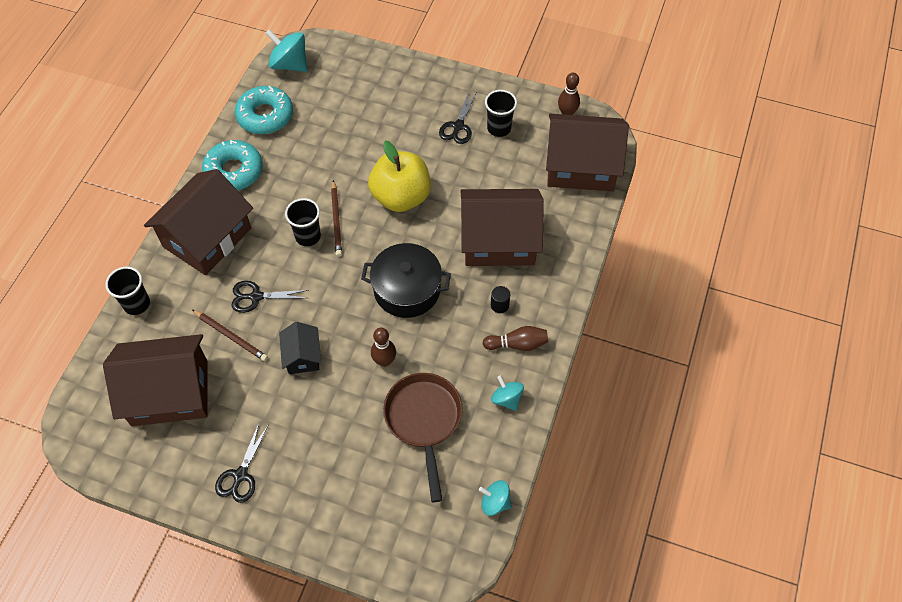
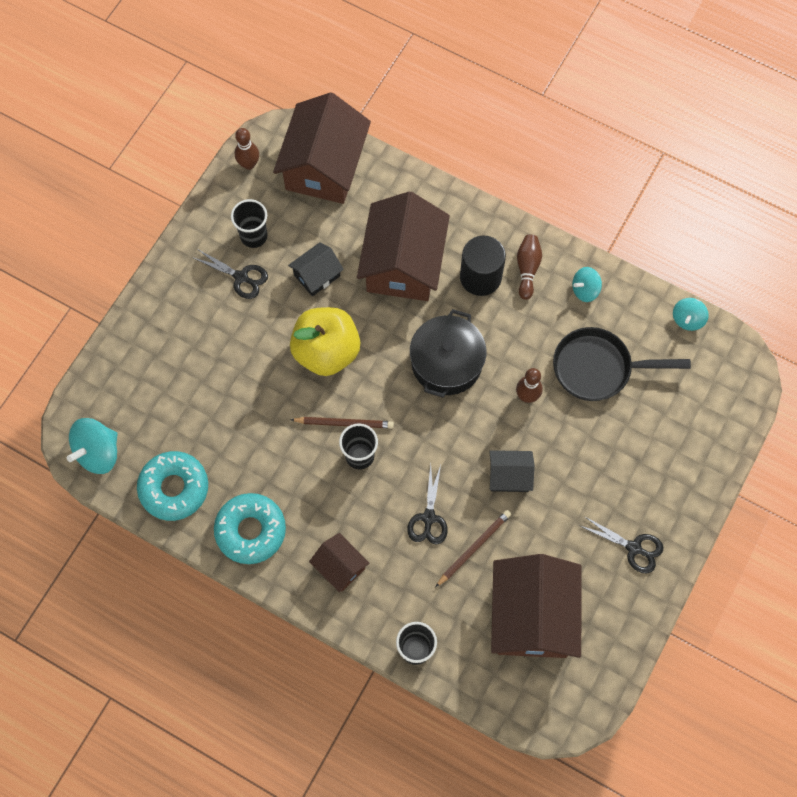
camera: 80 degrees left, 10 degrees up
brown house [144,169,253,275] -> brown house [309,533,370,593], size x0.49
brown pan [383,373,463,502] -> black pan [553,327,691,401]
black cylinder [491,286,510,313] -> black cylinder [460,236,506,296], size x2.18
none -> black house [288,242,344,297]

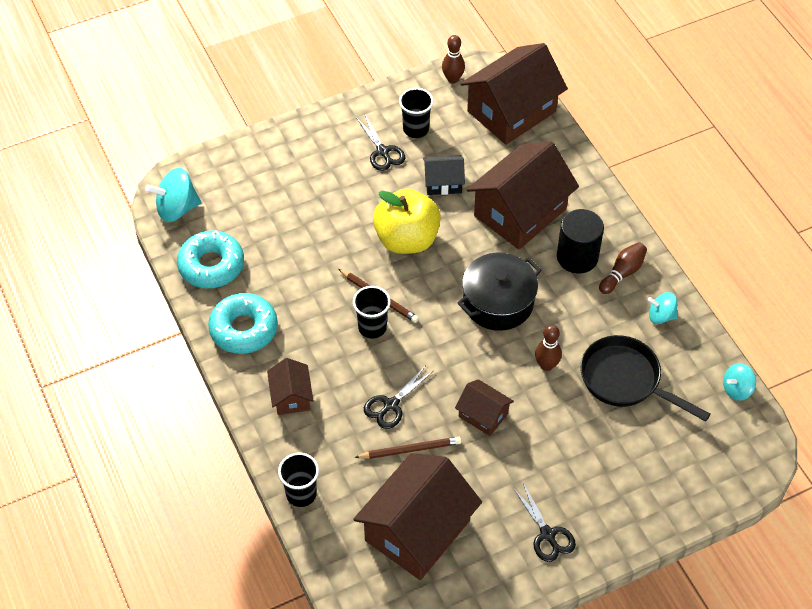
camera: 35 degrees right, 15 degrees down
black house [489,450,535,492] -> brown house [455,379,514,436]

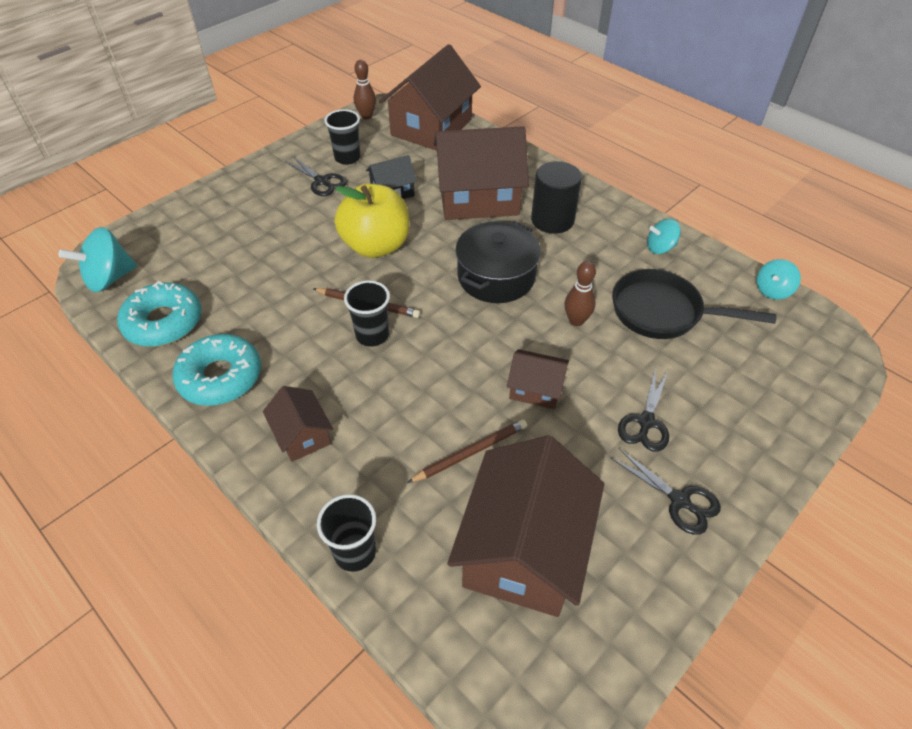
camera: 20 degrees left, 5 degrees down
black scissors [364,365,433,429] -> black scissors moved to [618,367,669,452]
brown house [467,141,579,250] -> brown house turned 60 degrees clockwise [434,126,529,220]
brown bowling pin [599,242,647,294] -> none

